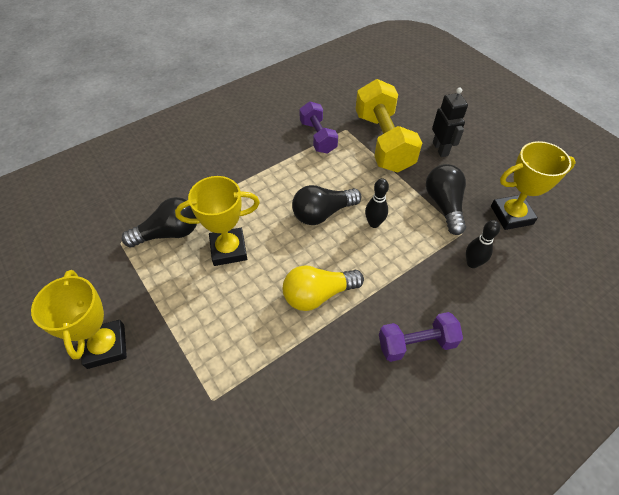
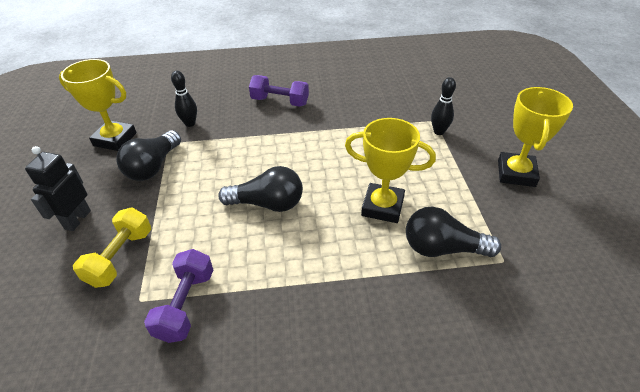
camera: 150 degrees left, 10 degrees down
yellow light bulb [283,265,364,311] -> none
yellow dumbbell [356,79,422,172] -> yellow dumbbell [73,207,151,288], size x0.59
black bowling pin [365,178,389,228] -> black bowling pin moved to [431,77,456,135]

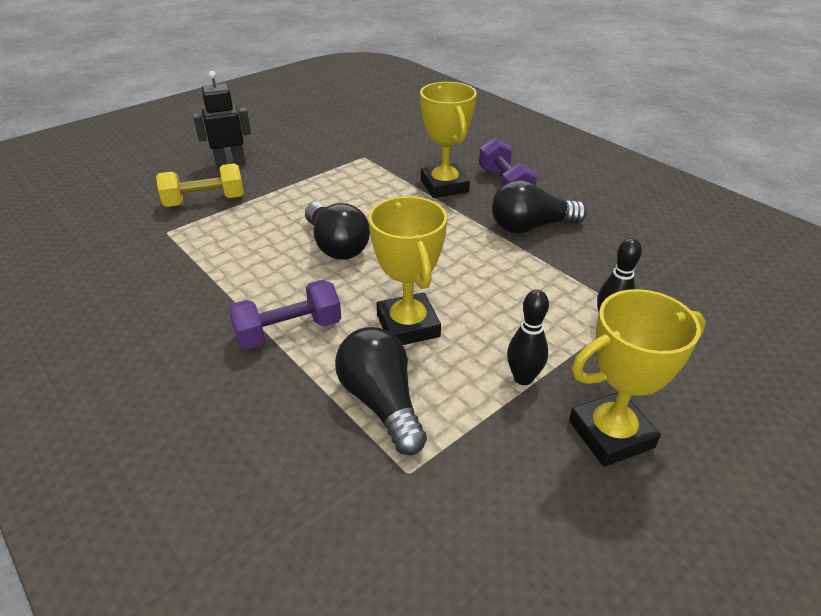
camera: 55 degrees right, 5 degrees down
yellow trophy [59,59,136,151] -> yellow trophy moved to [420,82,477,198]
black light bulb [116,130,181,181] -> black light bulb moved to [492,180,587,234]
purple dumbbell [144,249,213,343] -> purple dumbbell moved to [228,280,341,349]
black bowling pin [171,71,197,127] -> black bowling pin moved to [507,290,549,385]

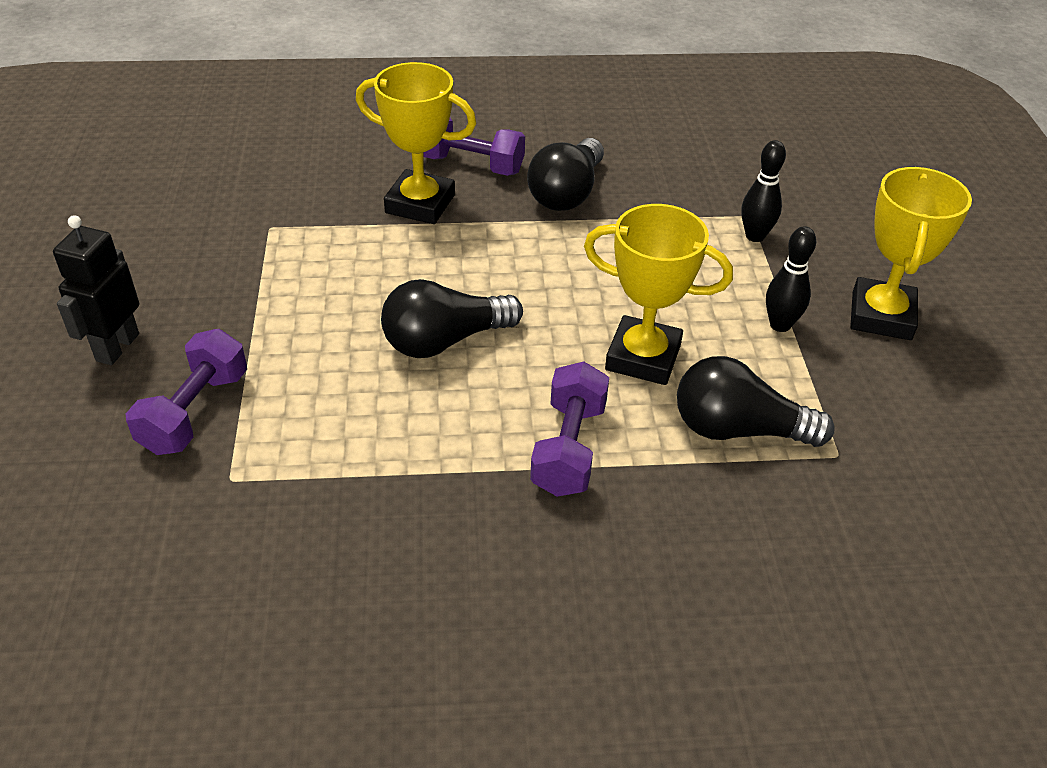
camera: 55 degrees left, 5 degrees up
yellow dumbbell [156,163,244,207] -> purple dumbbell [126,329,247,455]
black light bulb [305,202,370,259] -> black light bulb turned 150 degrees clockwise [381,279,523,358]

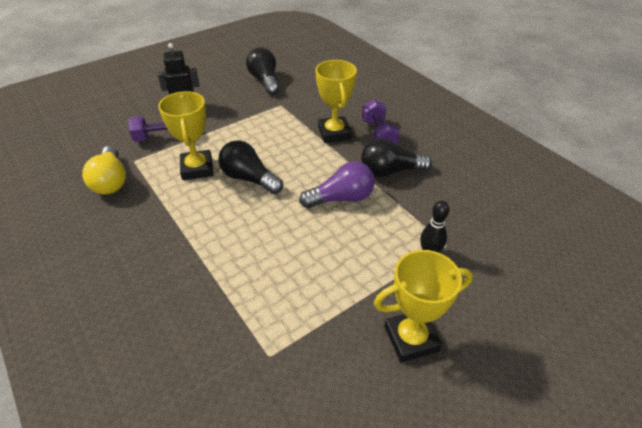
camera: 60 degrees right, 0 degrees up
purple dumbbell [530,361,609,497] -> none
yellow trophy [584,204,733,385] -> yellow trophy moved to [158,91,213,180]
black light bulb [677,356,835,447] -> black light bulb moved to [246,47,279,95]
black bowling pin [766,226,816,332] -> none
none -> yellow light bulb [82,146,126,194]
none -> purple light bulb [299,161,375,208]

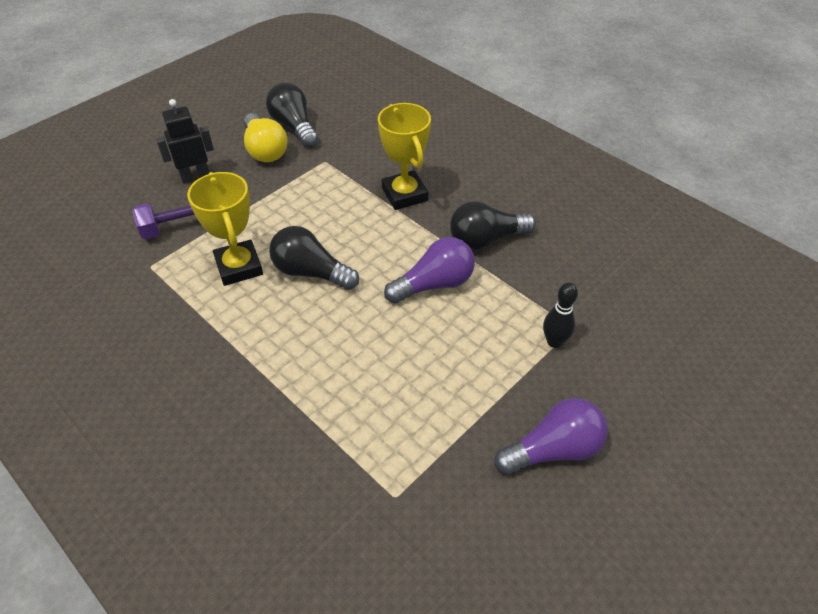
camera: 10 degrees left, 5 degrees up
yellow light bulb [82,146,126,194] -> yellow light bulb moved to [244,113,288,162]
purple dumbbell [362,99,400,145] -> none
yellow trophy [374,250,473,363] -> purple light bulb [494,398,608,475]

